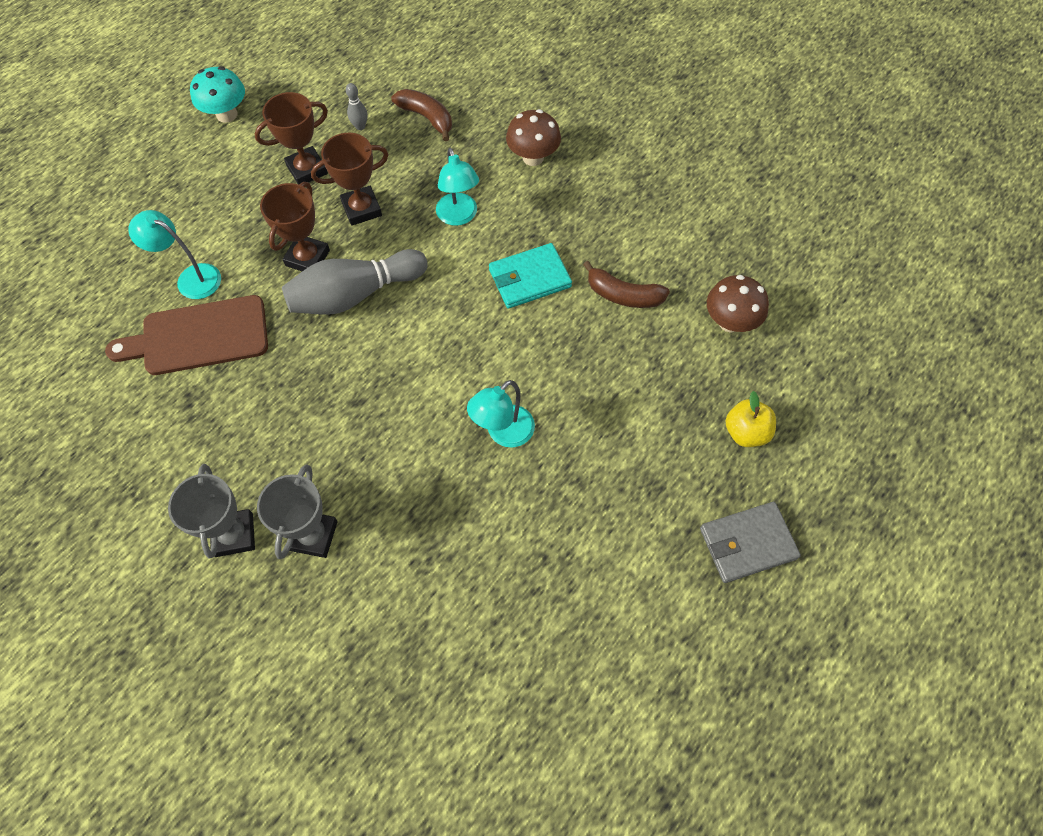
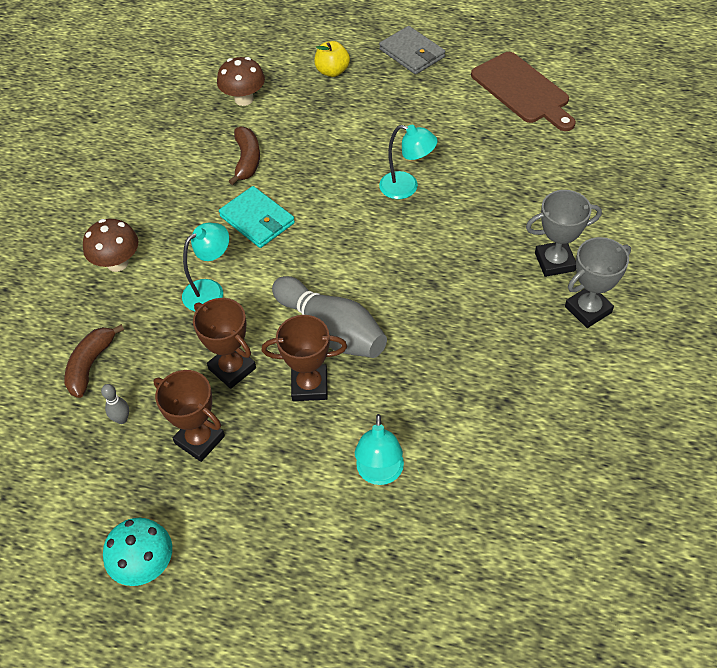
camera: 110 degrees left, 10 degrees down
brown cutting board [105,295,268,375] -> brown cutting board moved to [471,52,576,131]

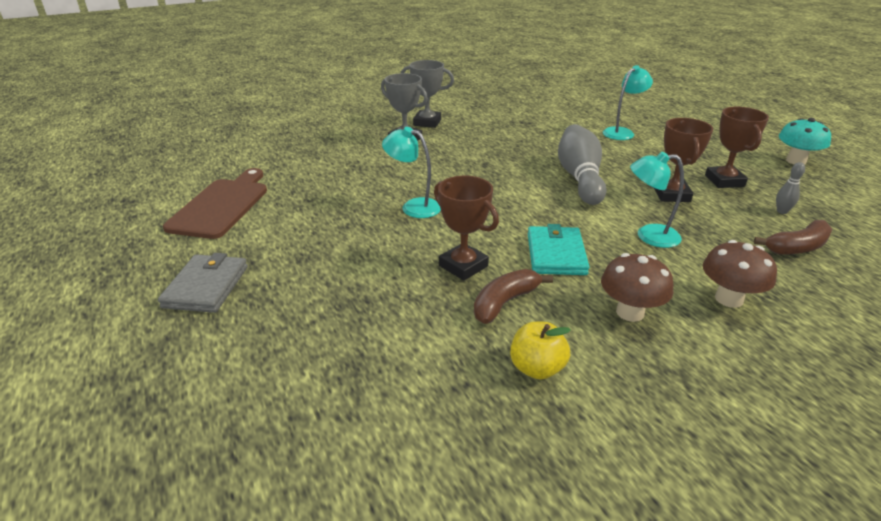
camera: 135 degrees left, 20 degrees down
brown mushroom [217,57,265,106] -> brown mushroom moved to [601,253,673,322]
brown trophy [262,315,347,401] -> brown trophy moved to [434,176,499,280]
yellow apple [314,41,350,77] -> yellow apple moved to [510,322,571,380]
turquoise lamp [379,125,437,199] -> turquoise lamp turned 45 degrees counterclockwise [382,127,441,218]

